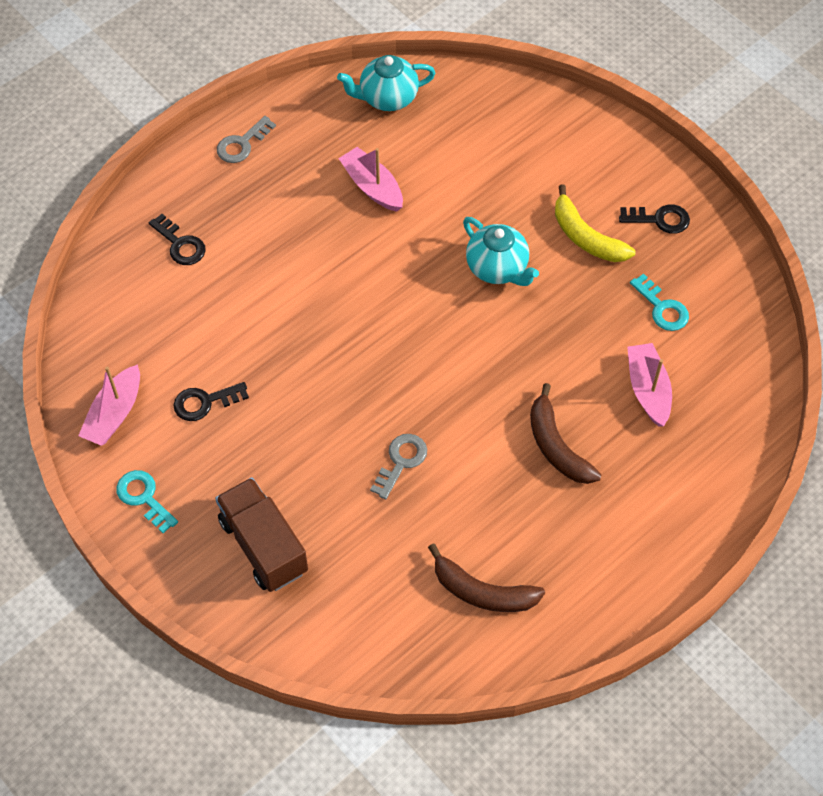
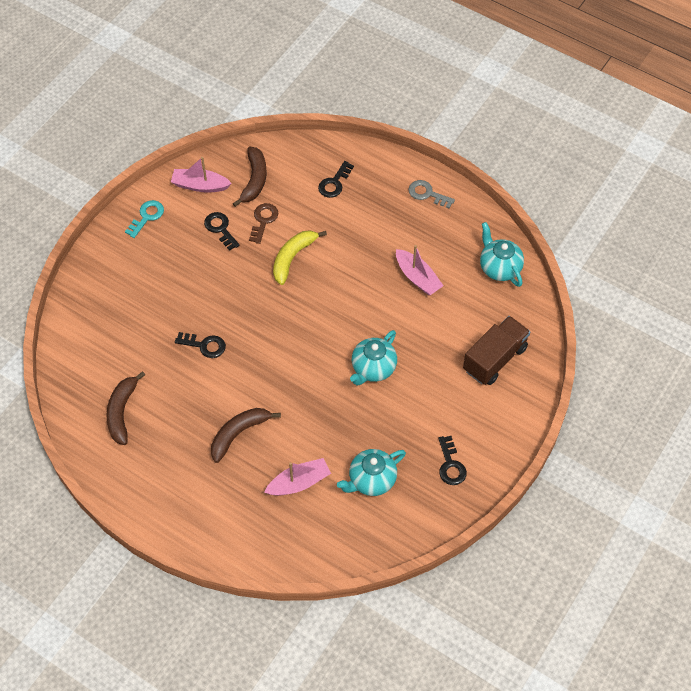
camera: 75 degrees right, 0 degrees up
brown truck [215,478,308,592] -> brown truck moved to [463,316,530,385]
pink boat [338,147,403,212] -> pink boat turned 105 degrees clockwise [396,245,444,295]
grey key [370,434,427,499] -> black key [175,332,226,358]
yellow banana [555,184,635,262] -> yellow banana moved to [273,230,327,285]
turquoise key [630,273,689,331] -> turquoise teapot [337,449,406,496]
none -> brown banana [233,147,267,207]
none -> brown key [249,203,278,244]

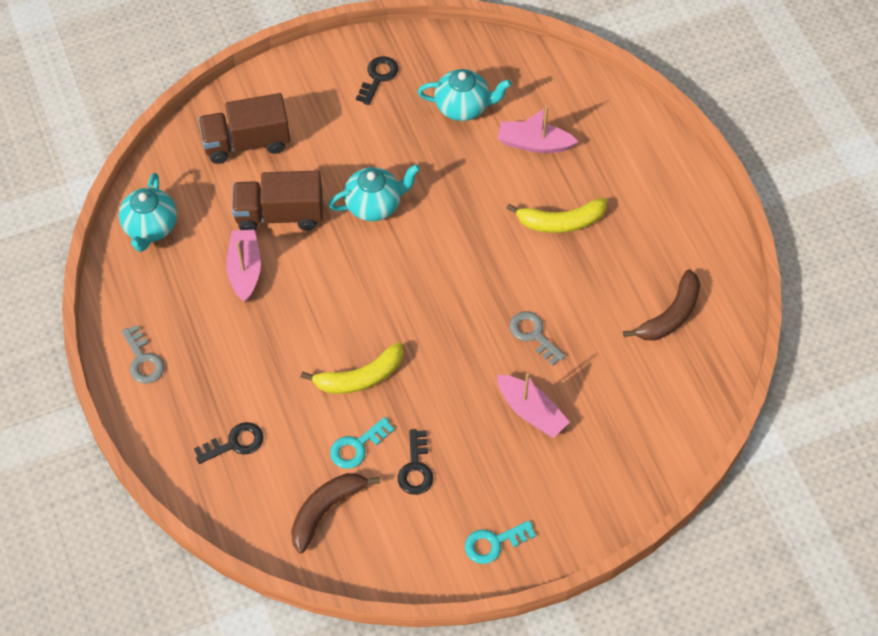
camera: 145 degrees left, 0 degrees up
pink boat [171,157,232,192] -> pink boat moved to [497,373,570,438]
black key [175,332,226,358] -> grey key [510,311,565,365]
brown banana [211,408,281,463] -> yellow banana [506,198,607,233]
brown key [249,203,278,244] -> turquoise key [330,417,394,469]
none -> brown truck [232,170,323,230]

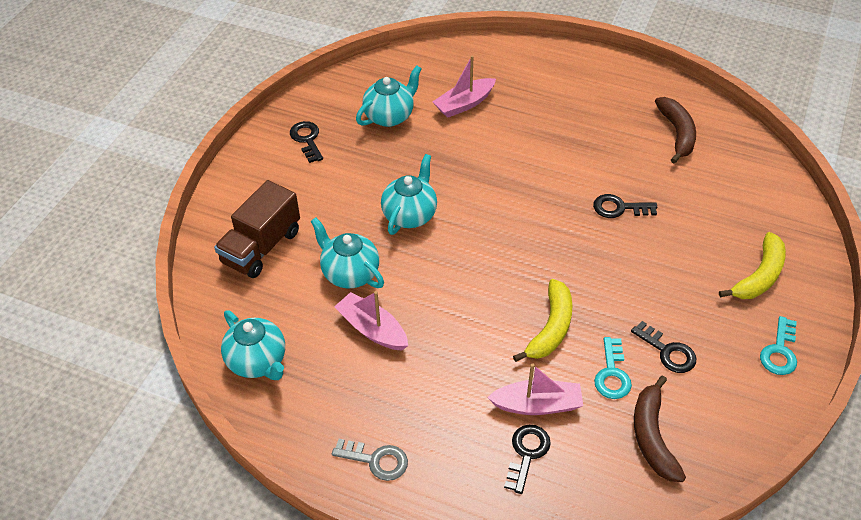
camera: 45 degrees left, 10 degrees down
brown truck [232,170,323,230] -> turquoise teapot [310,218,384,288]
pink boat [497,373,570,438] -> pink boat moved to [487,363,583,415]
yellow banana [506,198,607,233] -> yellow banana moved to [719,232,786,299]
grey key [510,311,565,365] -> black key [593,194,657,218]

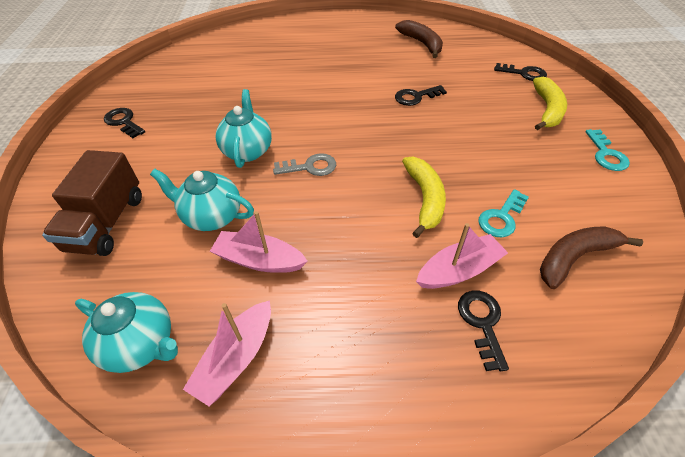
camera: 25 degrees left, 0 degrees up
grey key [332,439,408,481] -> grey key moved to [273,153,336,176]
turquoise teapot [356,66,422,127] -> none
pink boat [433,55,496,118] -> pink boat moved to [183,300,271,406]
turquoise key [594,337,632,399] -> turquoise key turned 60 degrees clockwise [478,189,529,237]
black key [631,321,696,373] -> black key moved to [494,63,547,81]
brown banana [634,375,686,482] -> brown banana turned 90 degrees clockwise [540,226,643,289]

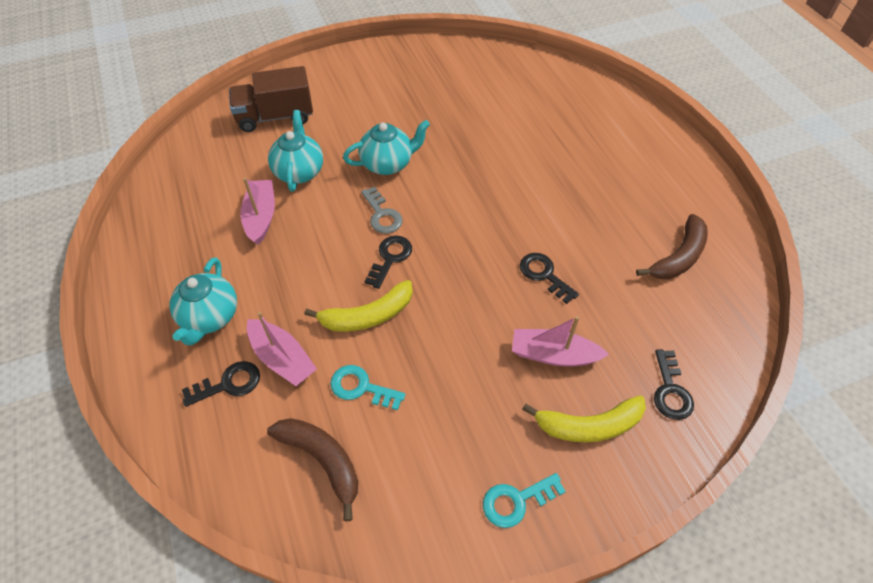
camera: 70 degrees right, 5 degrees up
turquoise teapot [75,292,178,373] -> turquoise teapot moved to [170,258,237,345]
black key [104,108,145,138] -> black key moved to [365,236,412,289]
pink boat [183,300,271,406] -> pink boat moved to [512,316,609,366]

